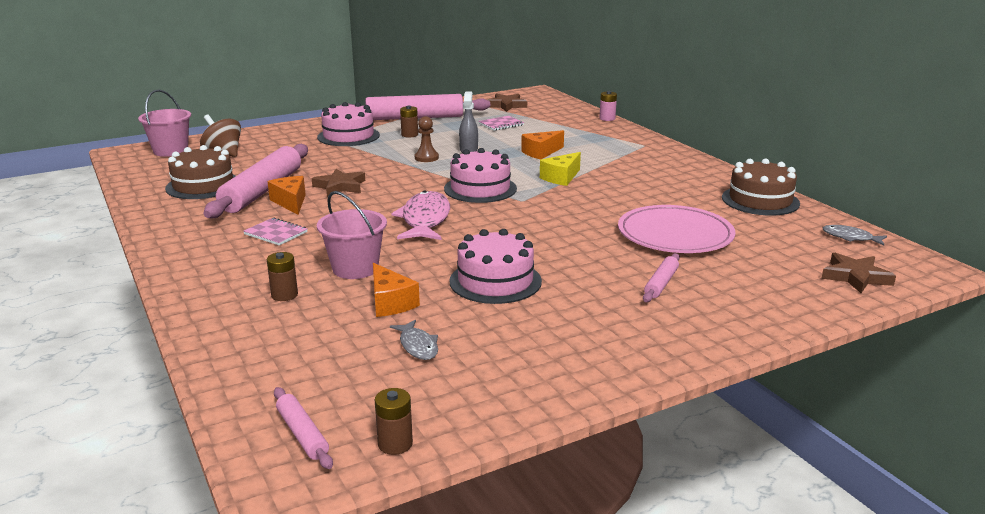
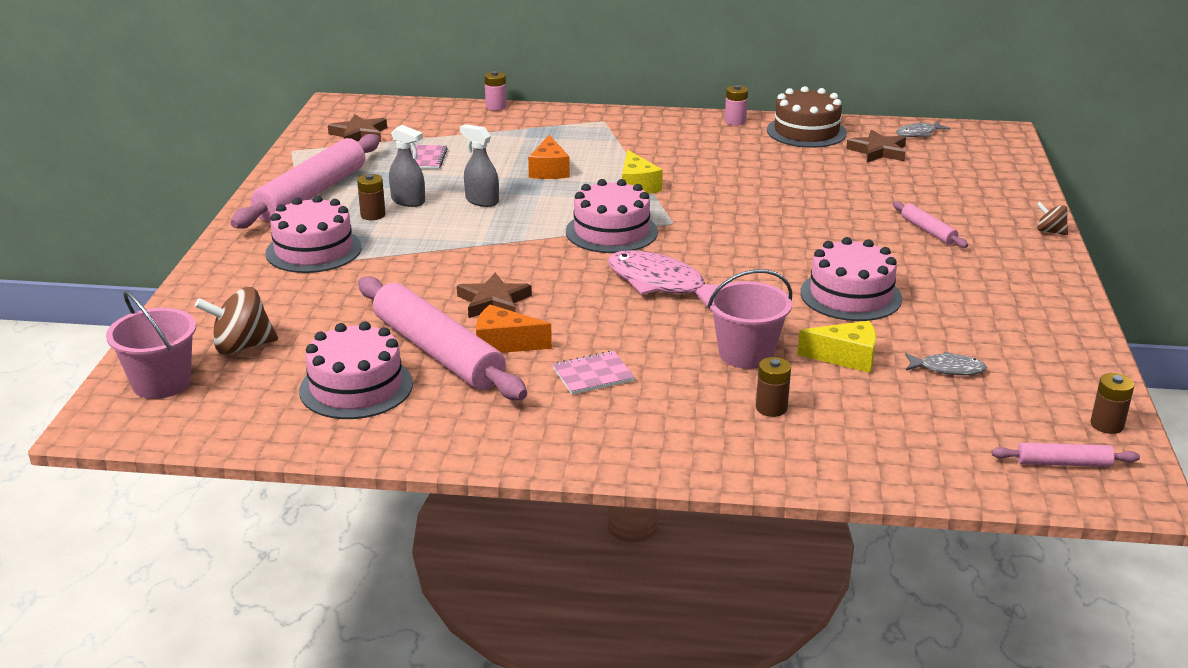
camera: 55 degrees left, 5 degrees up
brown cake [165,145,236,199] -> pink cake [299,322,413,419]
orange cheese [373,263,420,317] -> yellow cheese [797,321,876,373]
brown pawn [415,116,439,162] -> none
pink plate [618,205,736,253] -> none
brown star [821,253,896,293] -> brown star moved to [846,130,906,163]
none -> grey spray bottle [389,125,425,207]
none -> pink battery [725,85,748,126]
none -> brown spinning top [1036,202,1068,235]

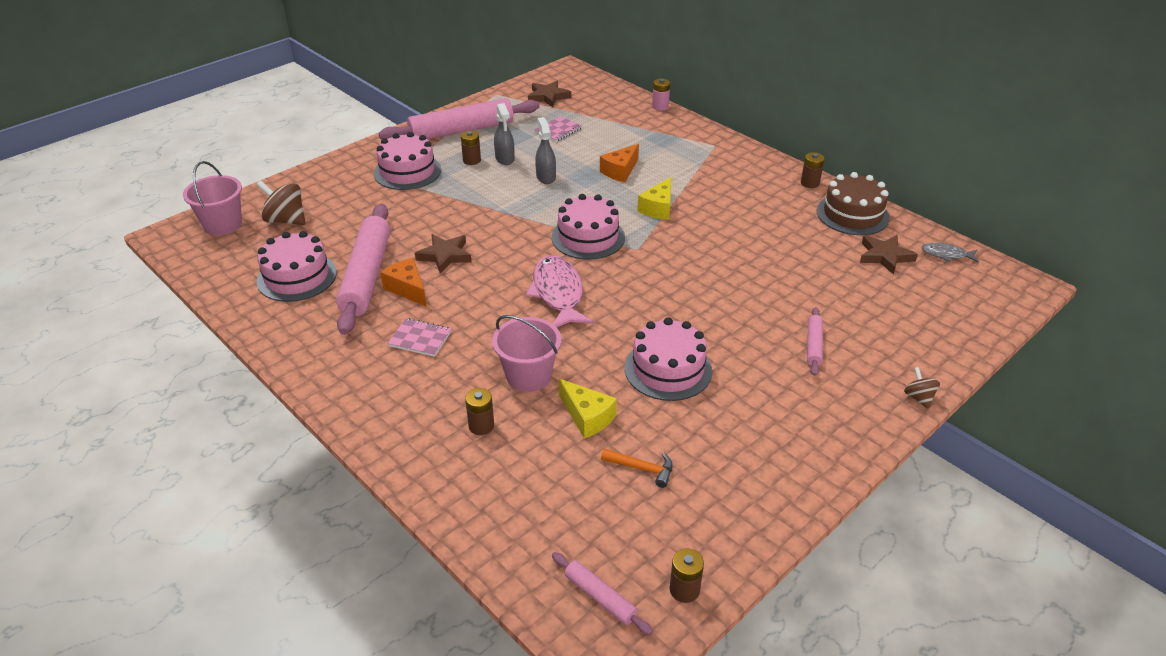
camera: 40 degrees right, 10 degrees up
pink battery [725,85,748,126] -> brown battery [801,152,825,188]
grey fish [905,351,987,375] -> orange hammer [601,448,673,488]

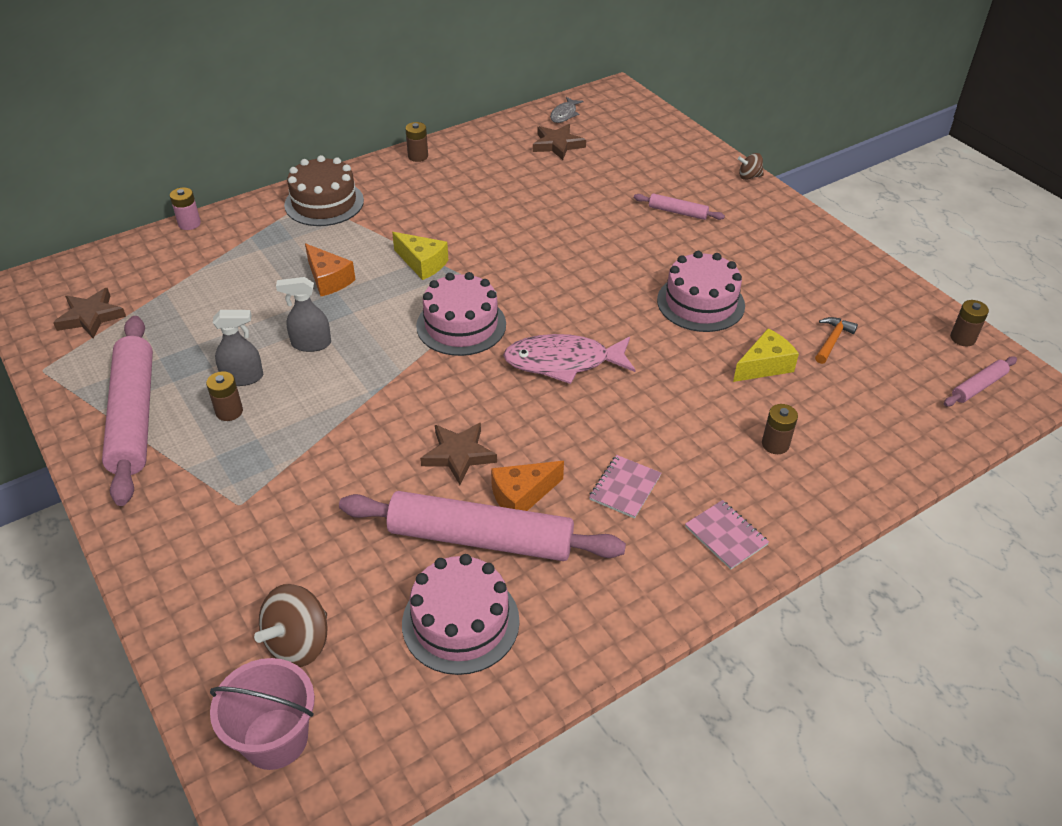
camera: 80 degrees left, 5 degrees up
pink cake [374,132,441,190] -> none
pink bucket [492,315,561,392] -> none
pink notebook [534,116,582,142] -> pink notebook moved to [685,500,769,570]
brown cake [817,172,890,235] -> brown cake moved to [284,155,364,226]

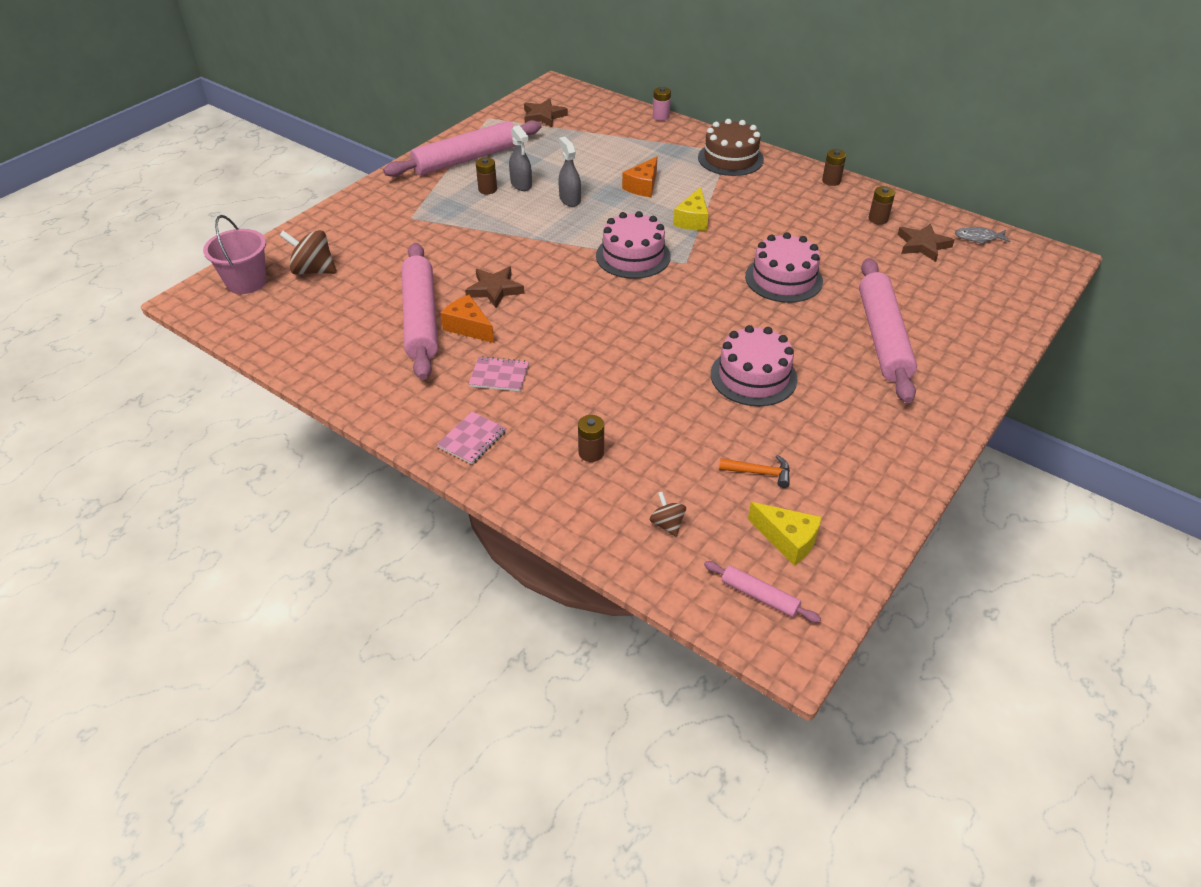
camera: 70 degrees right, 0 degrees up
pink cake [402,554,520,675] -> pink cake moved to [745,232,823,303]
pink fish [503,334,636,384] -> none
pink rolling pin [634,193,725,220] -> pink rolling pin [859,258,917,403], size x2.22
yellow cheese [733,329,799,382] -> yellow cheese moved to [748,502,822,566]
brown spinning top [738,153,764,180] -> brown spinning top moved to [650,492,686,537]
brown battery [950,300,989,346] -> brown battery moved to [868,186,895,225]

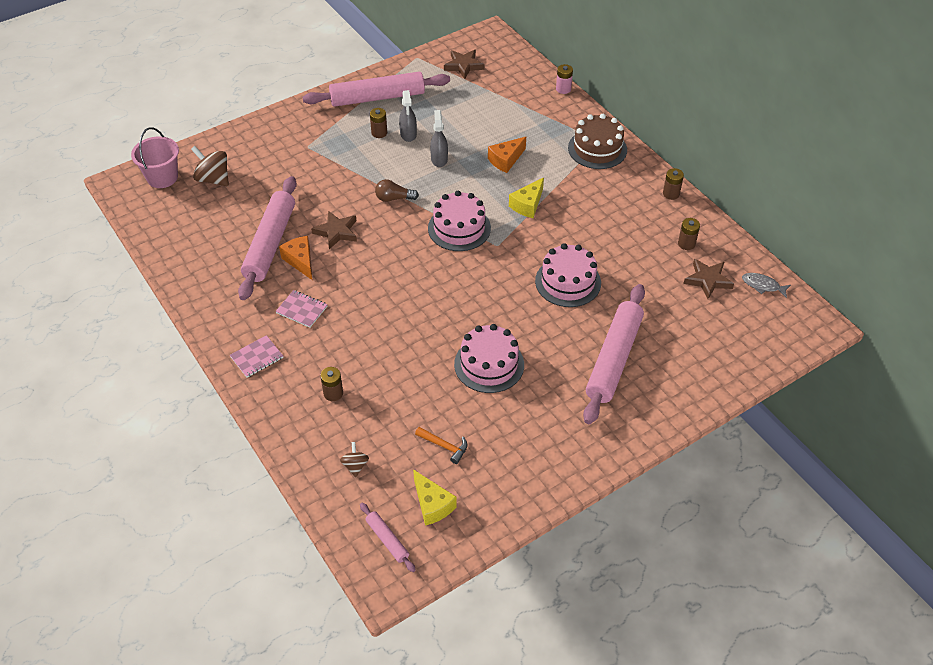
camera: 20 degrees right, 5 degrees up
none -> brown light bulb [375,179,419,202]

